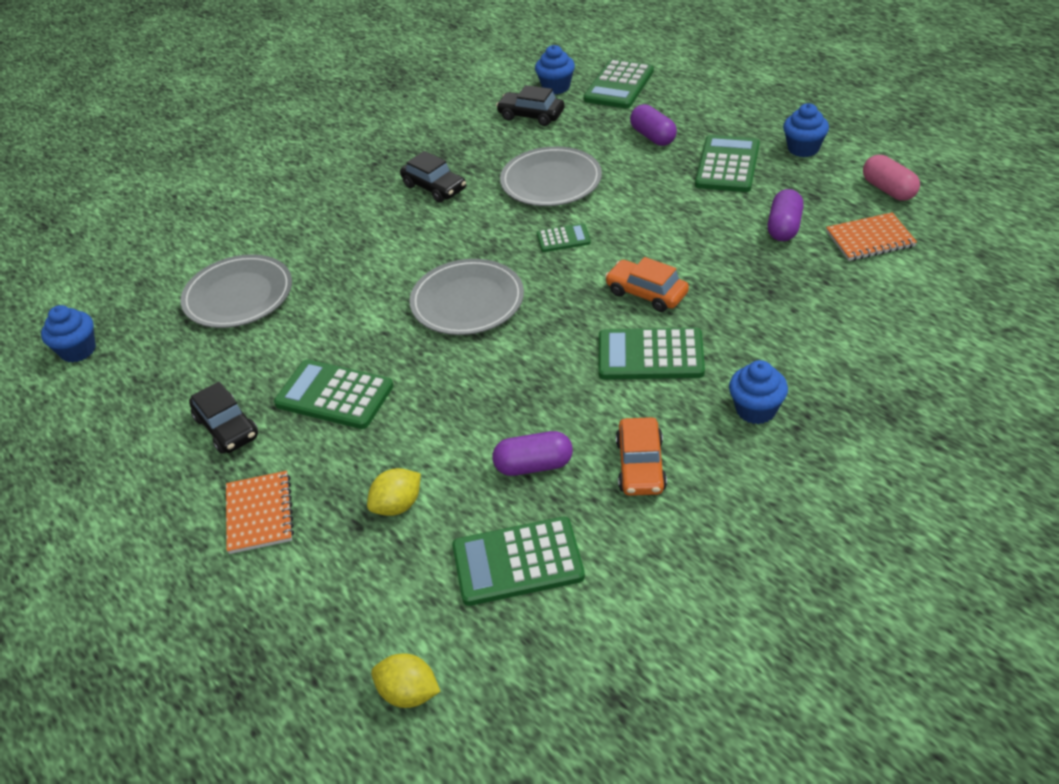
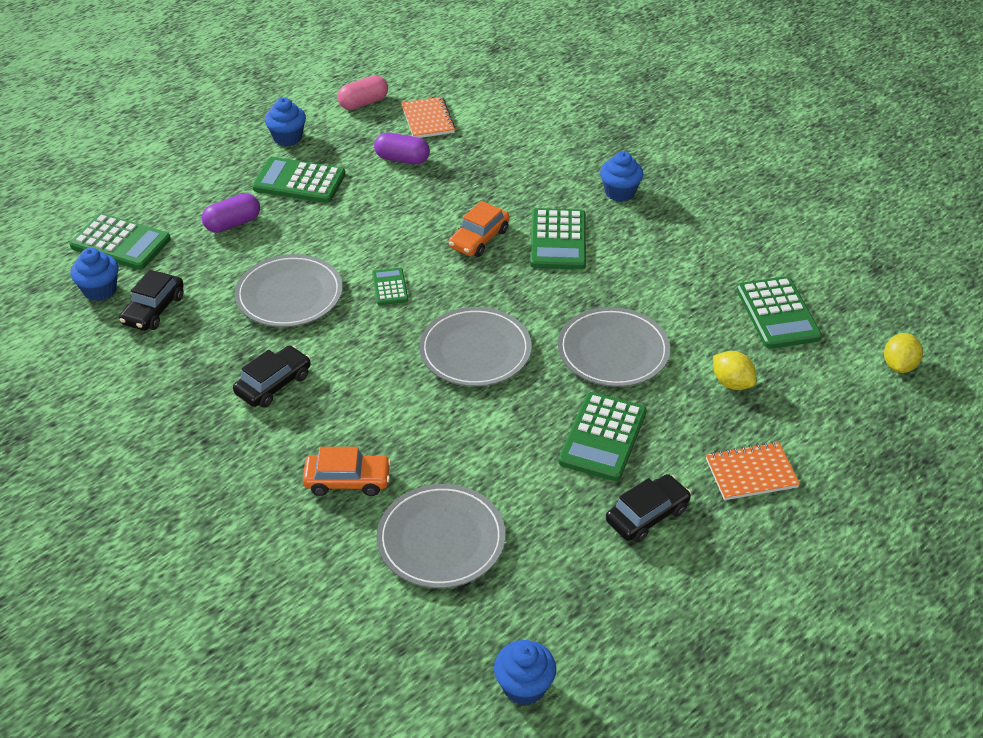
camera: 95 degrees left, 0 degrees up
purple capsule [493,431,573,476] -> none
orange car [616,417,667,496] -> orange car moved to [303,447,391,496]
none -> grey plate [558,307,670,387]

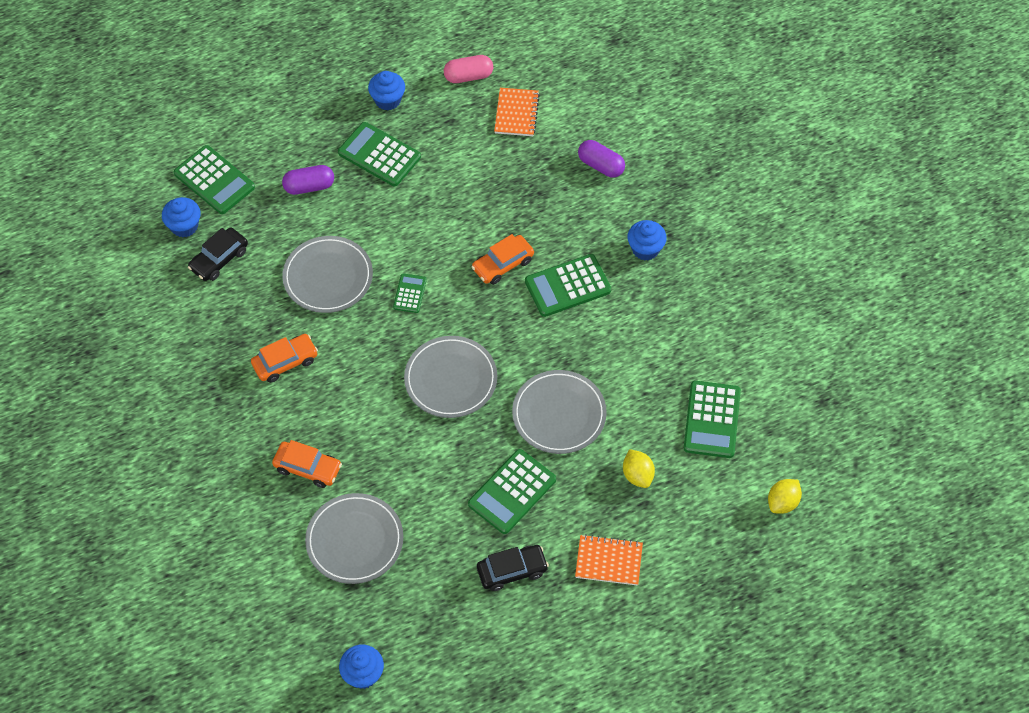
camera: 20 degrees right, 15 degrees up
black car [233,346,311,408] -> orange car [251,334,318,383]
purple capsule [374,133,430,165] -> purple capsule moved to [578,140,625,178]
green calculator [530,208,586,269] -> green calculator turned 45 degrees clockwise [525,254,611,317]

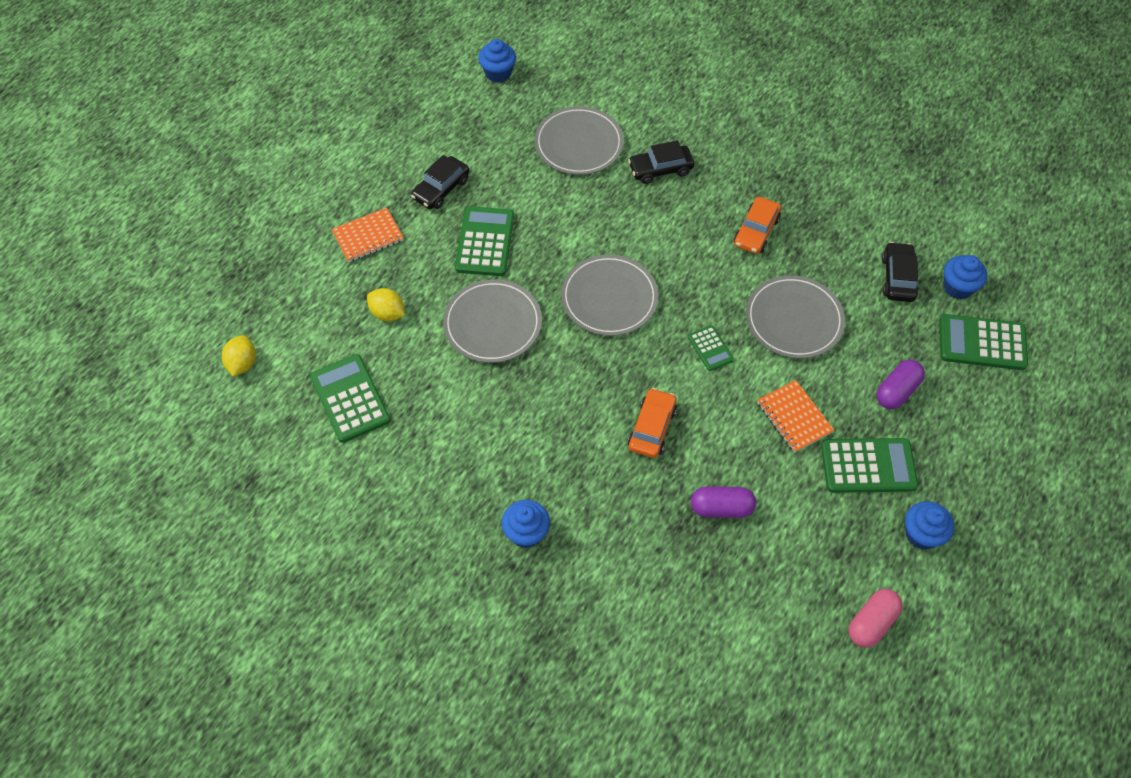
camera: 145 degrees right, 0 degrees up
orange car [272,440,342,488] -> black car [628,140,694,184]
orange notebook [494,88,540,136] -> orange notebook moved to [757,380,834,453]
green calculator [525,254,611,317] -> none
purple capsule [578,140,625,178] -> purple capsule moved to [691,487,756,518]

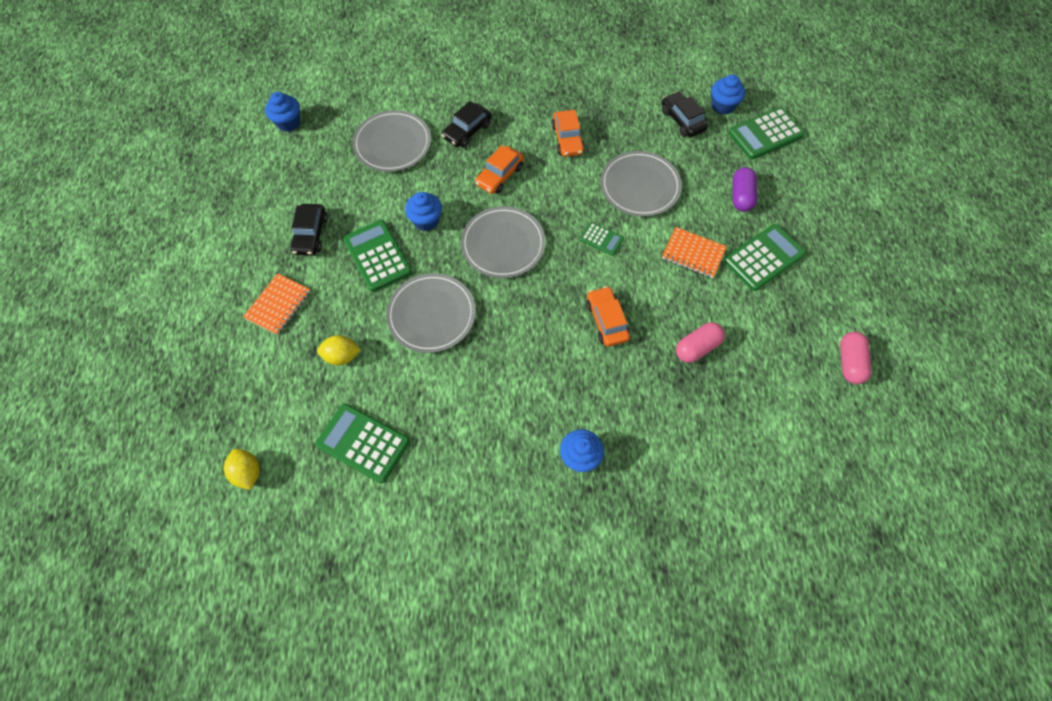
camera: 35 degrees left, 5 degrees up
purple capsule [691,487,756,518] -> pink capsule [676,322,725,363]
blue cupcake [905,501,954,550] -> blue cupcake moved to [405,192,442,231]
none -> orange car [475,145,524,194]

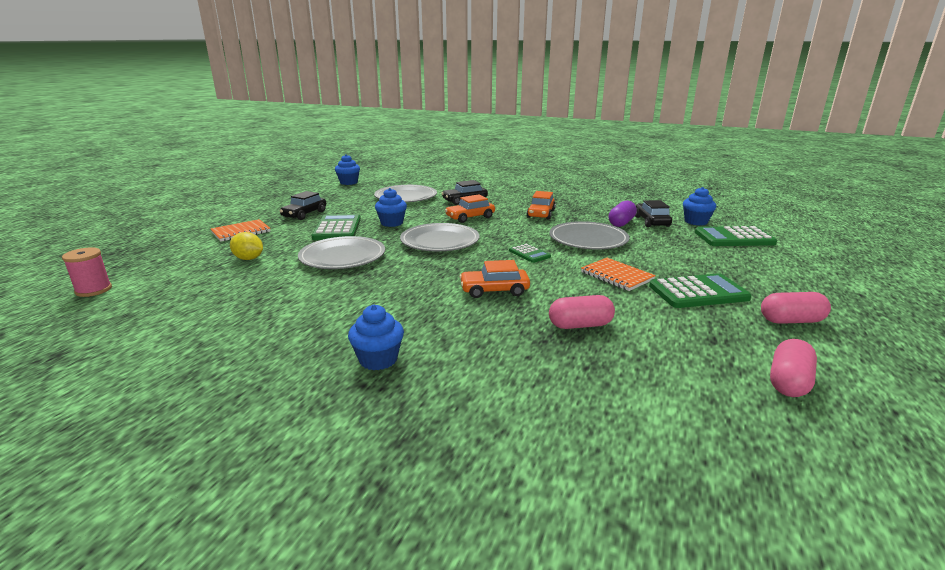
camera: 25 degrees right, 40 degrees down
yellow lemon [224,449,260,490] -> pink spool [62,247,112,297]
green calculator [315,404,410,483] -> none
orange car [586,286,630,347] -> orange car turned 105 degrees counterclockwise [459,260,530,298]
purple capsule [733,167,757,212] -> purple capsule moved to [609,201,637,227]
none -> pink capsule [761,292,831,324]

